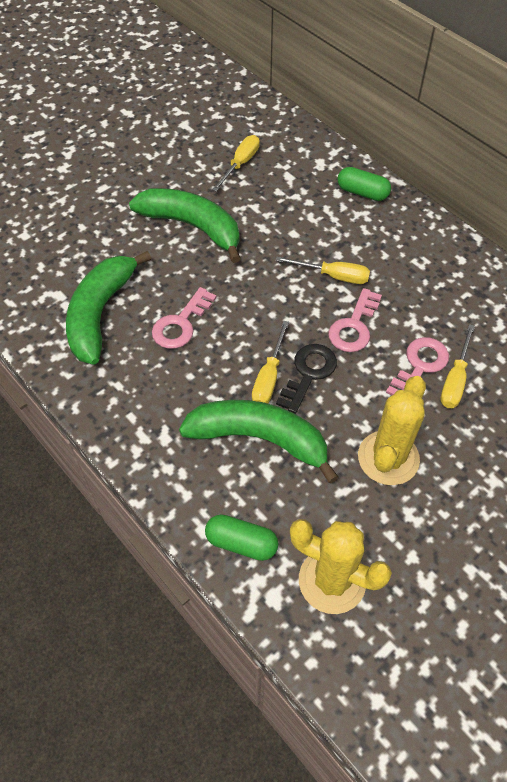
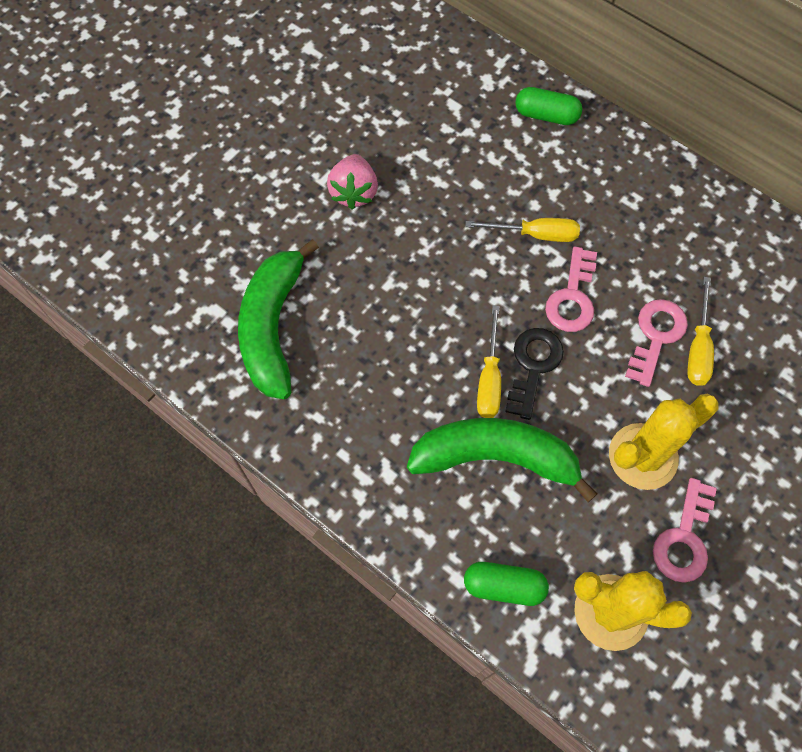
camera: 10 degrees left, 10 degrees up
green banana [129,188,241,263] -> pink strawberry [327,154,378,210]
pink key [152,287,217,349] -> pink key moved to [653,478,717,583]
yellow screwdriver [212,135,260,192] -> none
yellow cactus [358,376,426,485] -> yellow cactus turned 45 degrees clockwise [609,394,719,490]

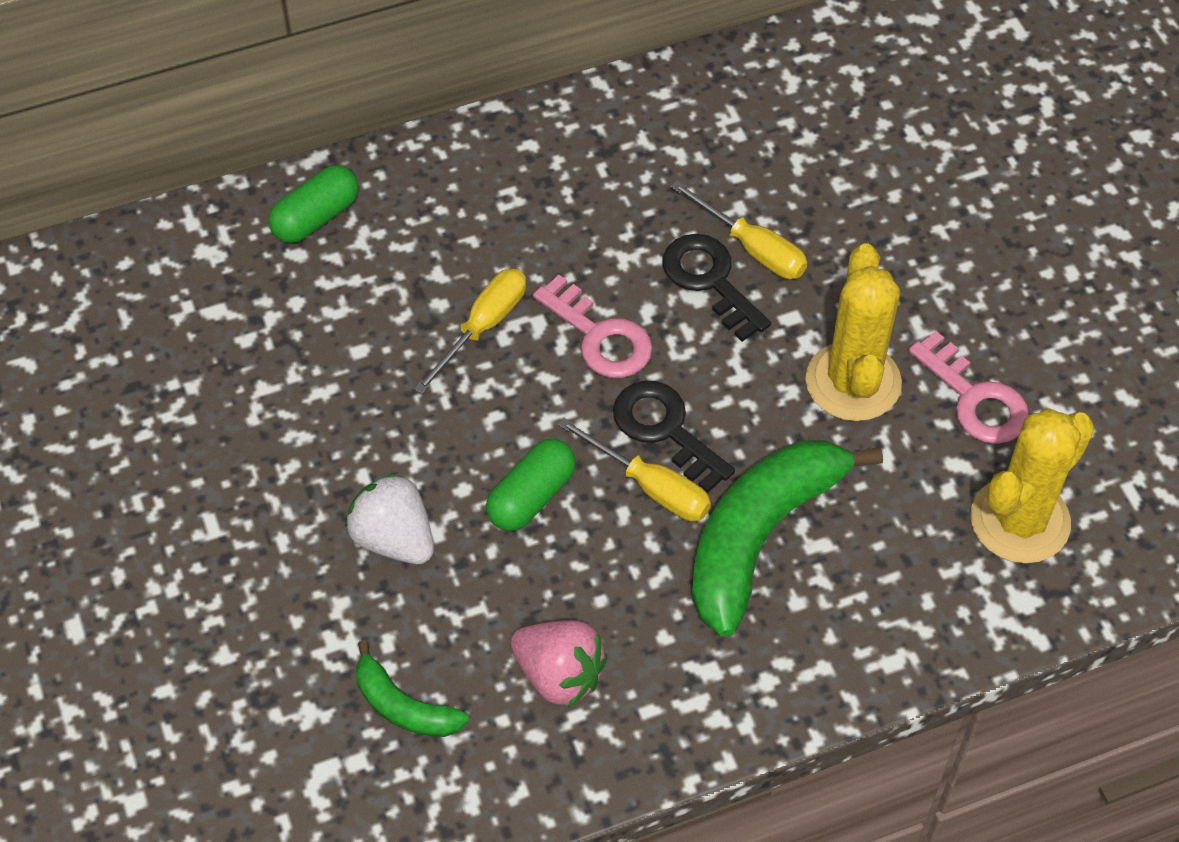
camera: 60 degrees left, 10 degrees down
green banana [238,239,319,399] -> green banana [356,640,469,737], size x0.51
pink strawberry [327,154,378,210] -> pink strawberry moved to [510,620,607,708]
green capsule [464,562,549,606] -> green capsule moved to [486,439,576,531]
pink key [625,299,688,387] -> black key [662,234,771,342]
none -> white strawberry [345,472,434,564]

